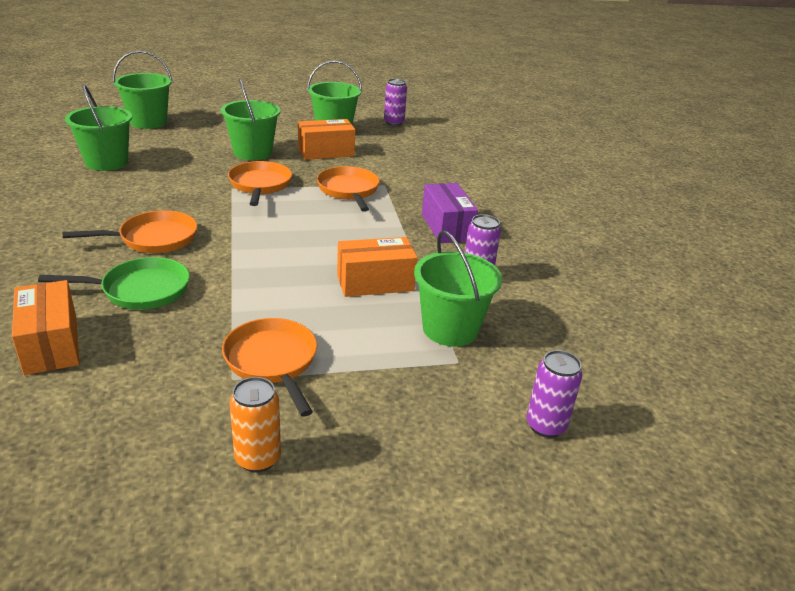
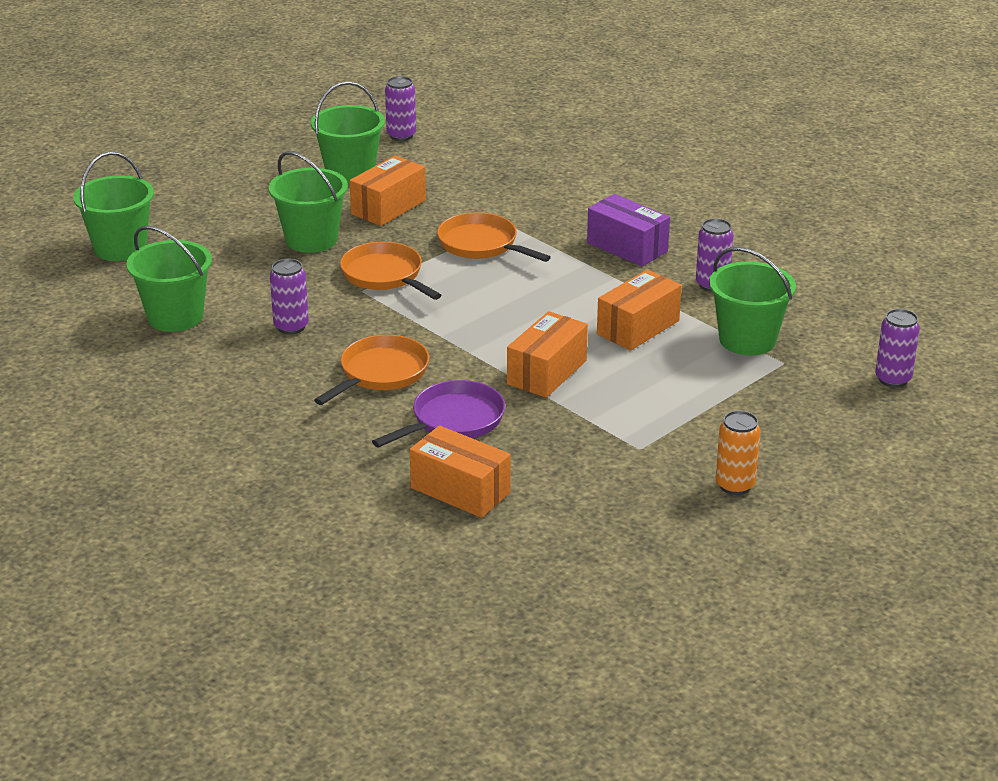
camera: 30 degrees left, 0 degrees up
green pan [38,257,190,310] -> purple pan [372,380,505,447]
orange pan [222,318,317,417] -> none
none -> purple can [270,259,309,334]
none -> orange box [507,311,588,398]

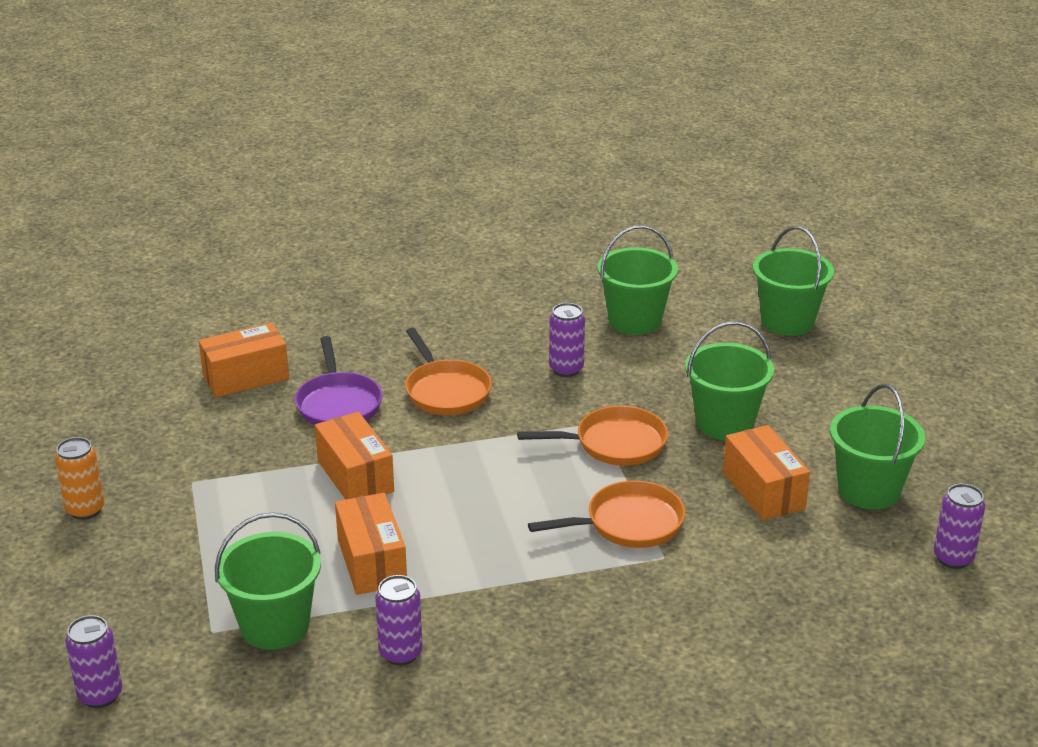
camera: 120 degrees right, 0 degrees up
purple box [587,194,670,266] -> none

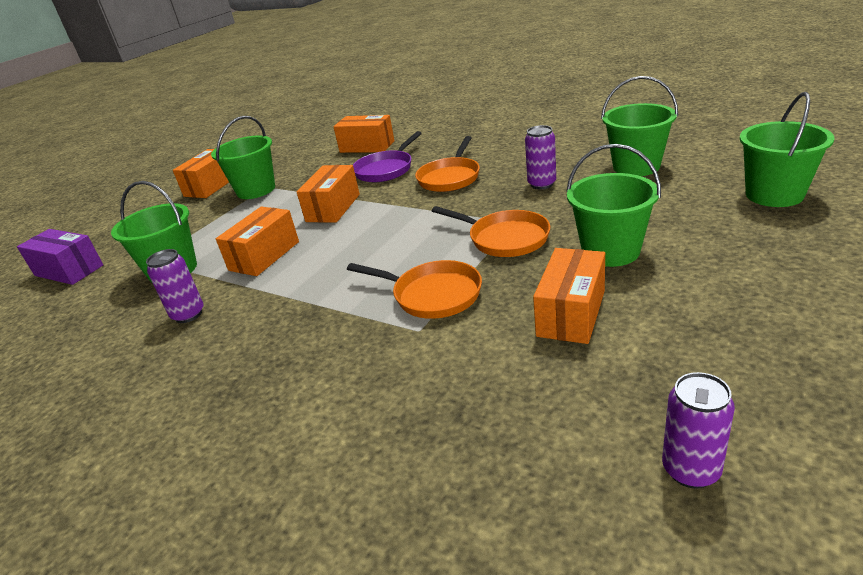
camera: 50 degrees right, 0 degrees up
orange can [55,437,105,520] -> orange box [173,149,229,198]
purple can [65,615,122,708] -> purple box [17,229,103,285]
green bucket [830,384,925,510] -> green bucket moved to [211,116,275,199]

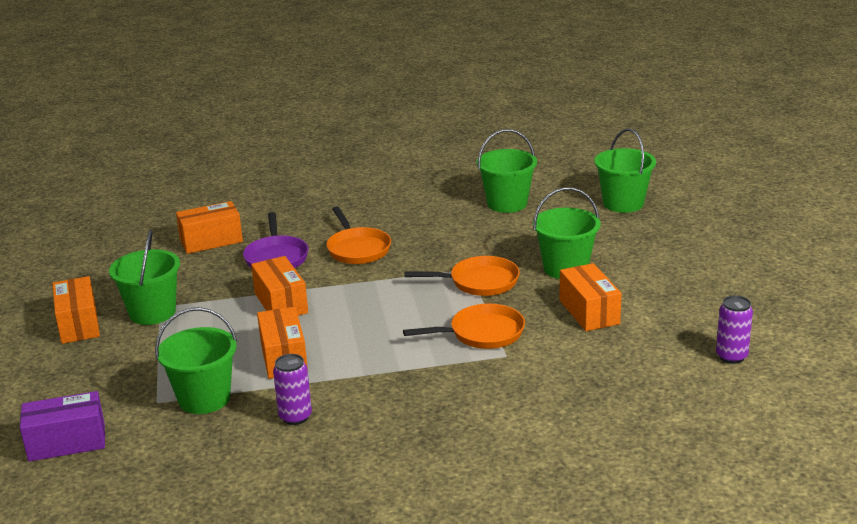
camera: 45 degrees left, 5 degrees down
purple can [525,125,556,189] -> none

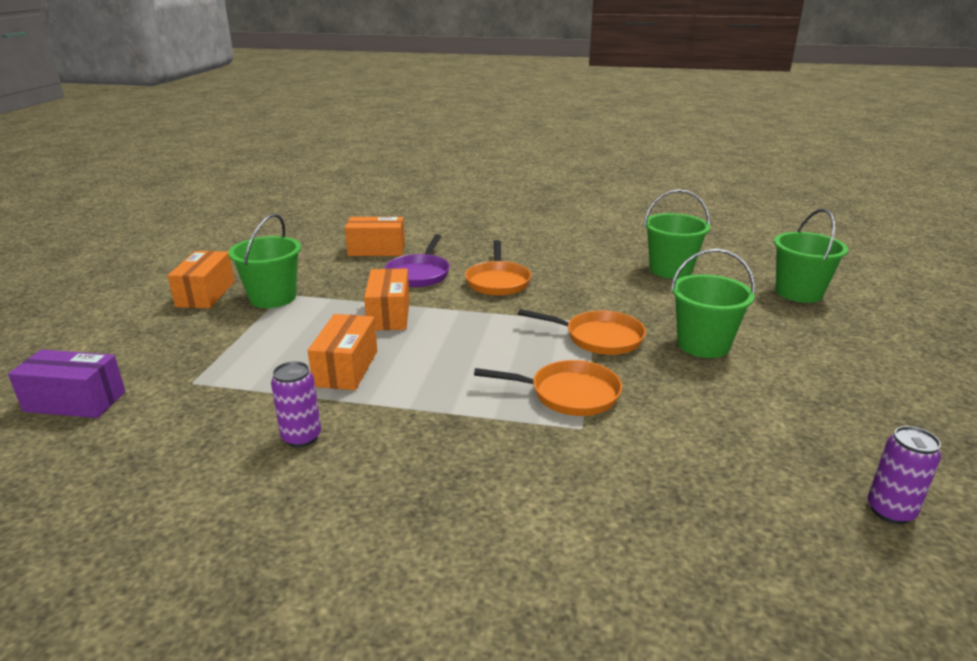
camera: 20 degrees right, 0 degrees up
green bucket [155,307,237,414] -> none
orange box [559,263,622,331] -> none

